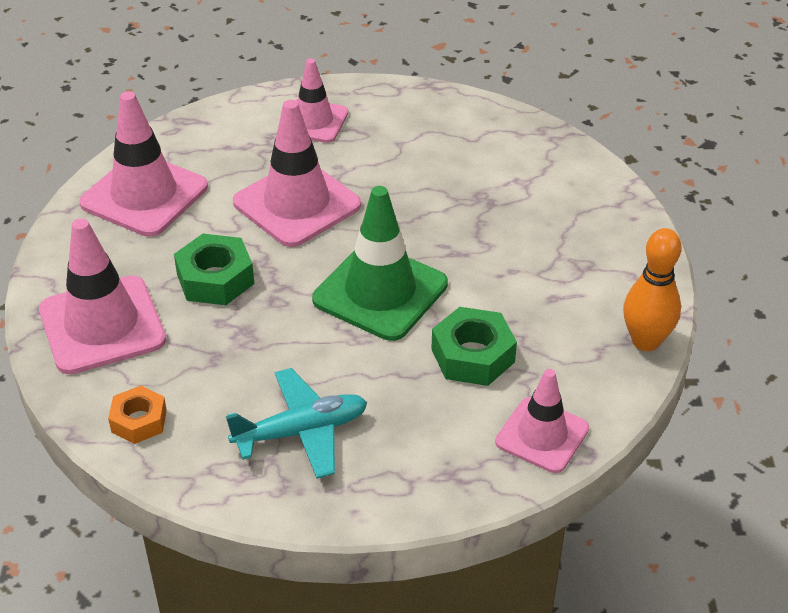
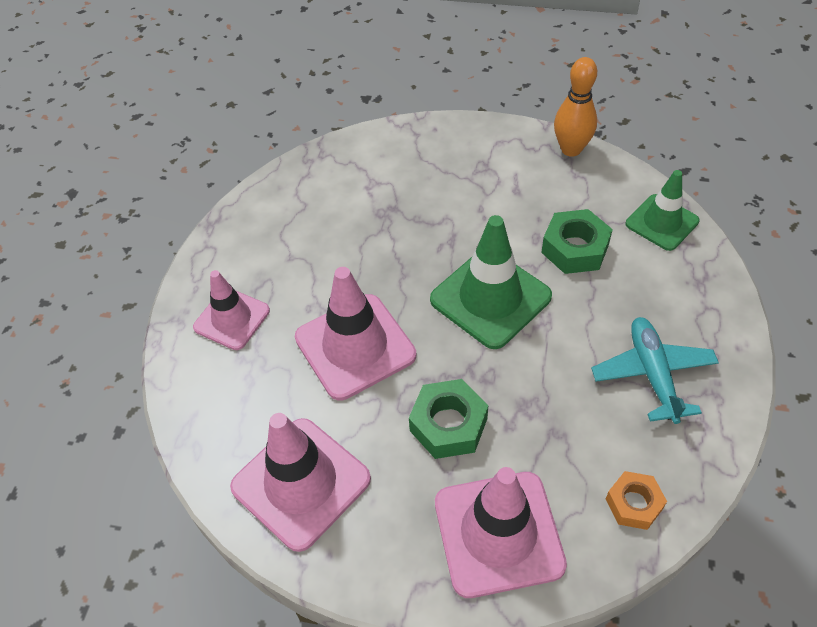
camera: 75 degrees left, 10 degrees up
pink traffic cone [495,369,589,473] -> green traffic cone [626,170,699,251]

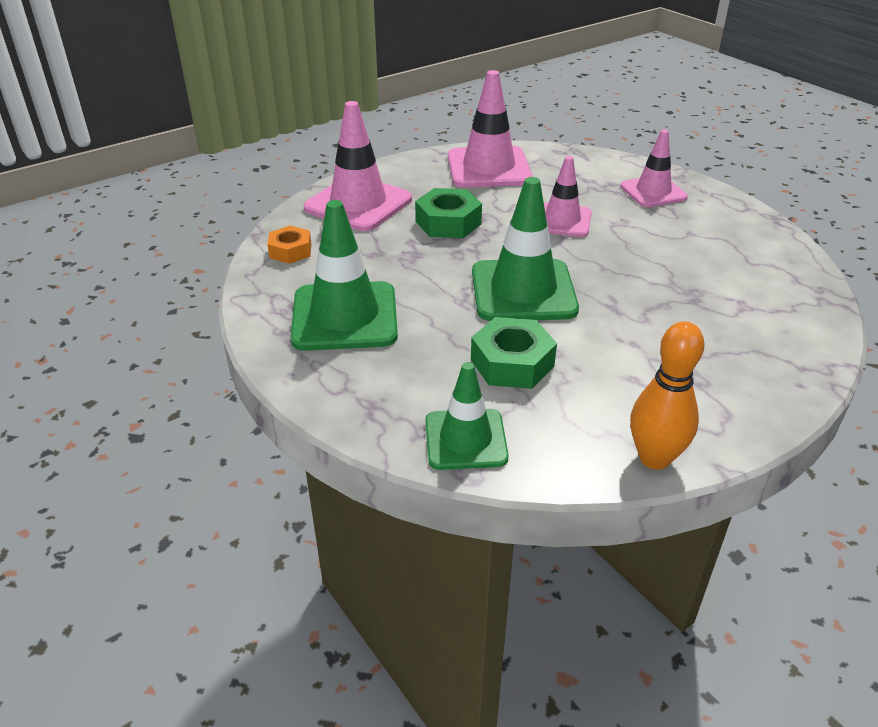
camera: 130 degrees right, 15 degrees down
pink traffic cone [295,267,416,400] -> pink traffic cone [544,156,592,237], size x0.64
turquoise plane [591,317,719,424] -> green traffic cone [291,200,398,351]

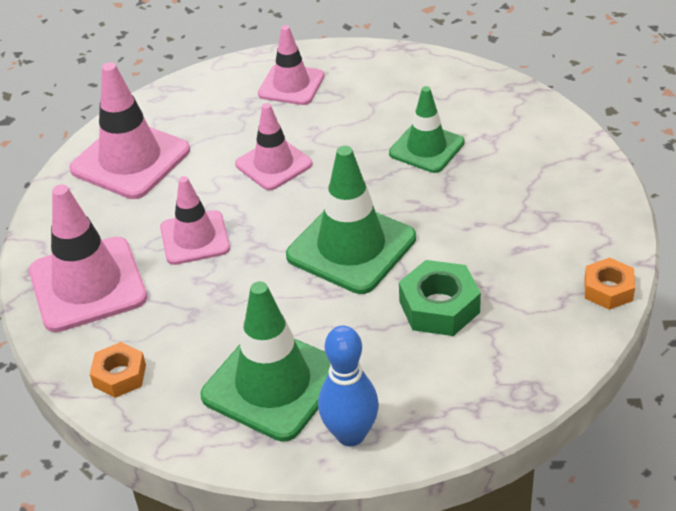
camera: 50 degrees left, 5 degrees up
green nut [415,188,482,238] -> pink traffic cone [160,176,230,265]
green traffic cone [425,362,509,470] -> green traffic cone moved to [389,86,464,173]
orange bowling pin [630,321,704,470] -> orange nut [584,257,635,310]
none -> blue bowling pin [318,325,379,446]

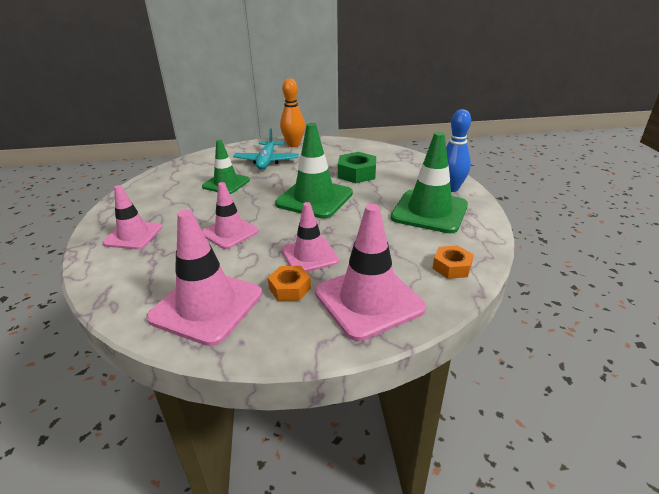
camera: 100 degrees left, 10 degrees down
orange nut [584,257,635,310] -> orange nut moved to [268,266,311,301]
none -> turquoise plane [233,128,299,170]
none -> orange bowling pin [280,79,305,147]

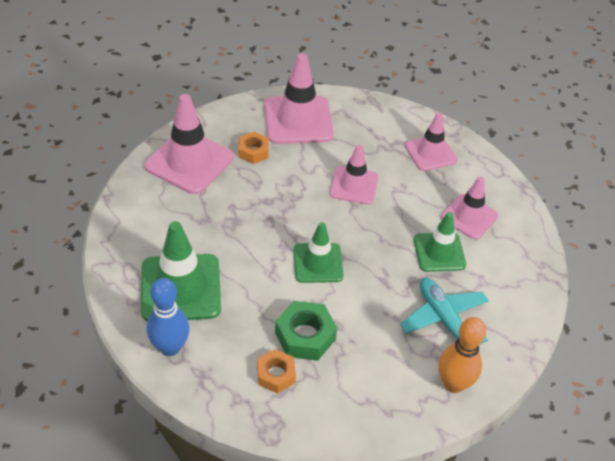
camera: 145 degrees right, 15 degrees up
green traffic cone [275,123,353,219] -> green traffic cone [293,222,344,283], size x0.64
pink traffic cone [282,202,339,272] -> pink traffic cone moved to [441,176,498,239]
orange nut [432,245,474,279] -> orange nut moved to [257,349,296,393]

